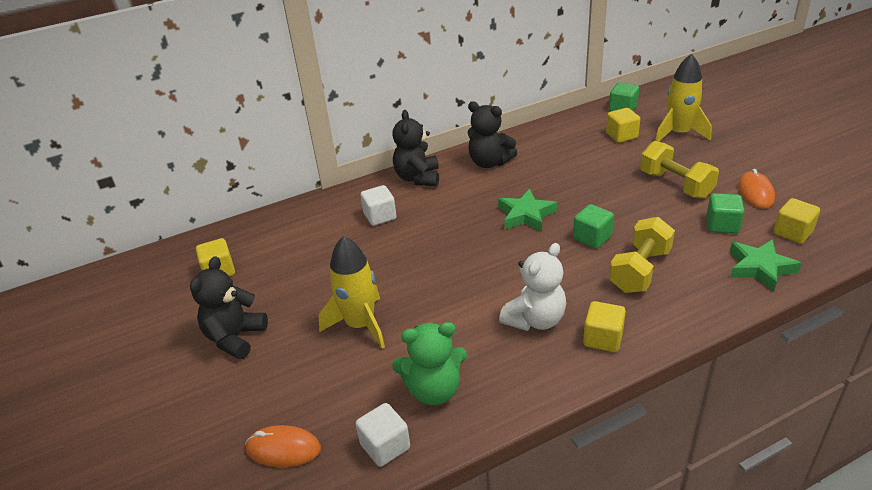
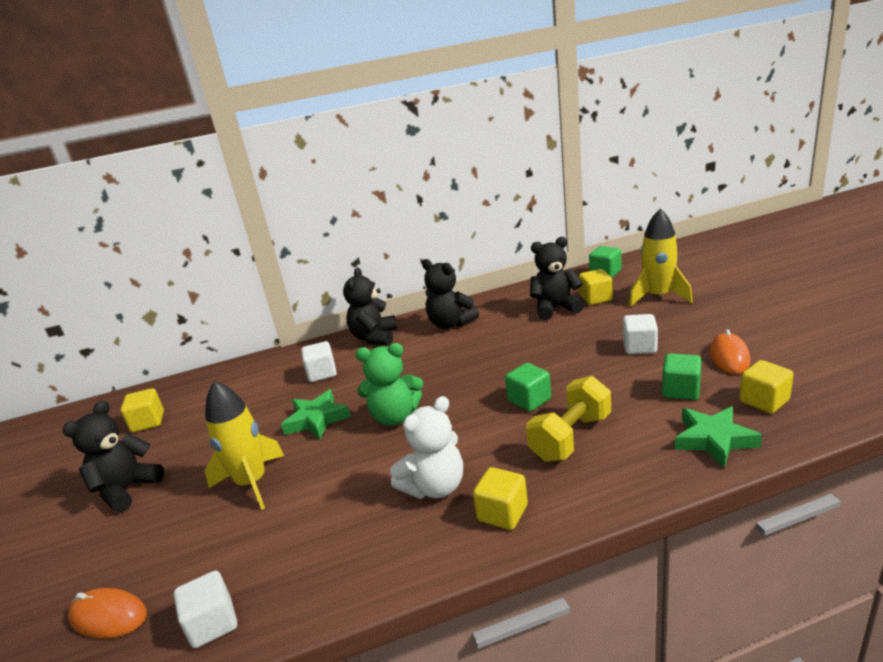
camera: 10 degrees right, 10 degrees down
green teddy bear [392,322,467,405] -> green teddy bear moved to [355,343,423,426]
green star [498,189,557,232] -> green star moved to [281,389,351,439]
yellow dumbbell [640,141,719,199] -> white cube [623,314,658,354]
none -> black teddy bear [530,237,584,320]

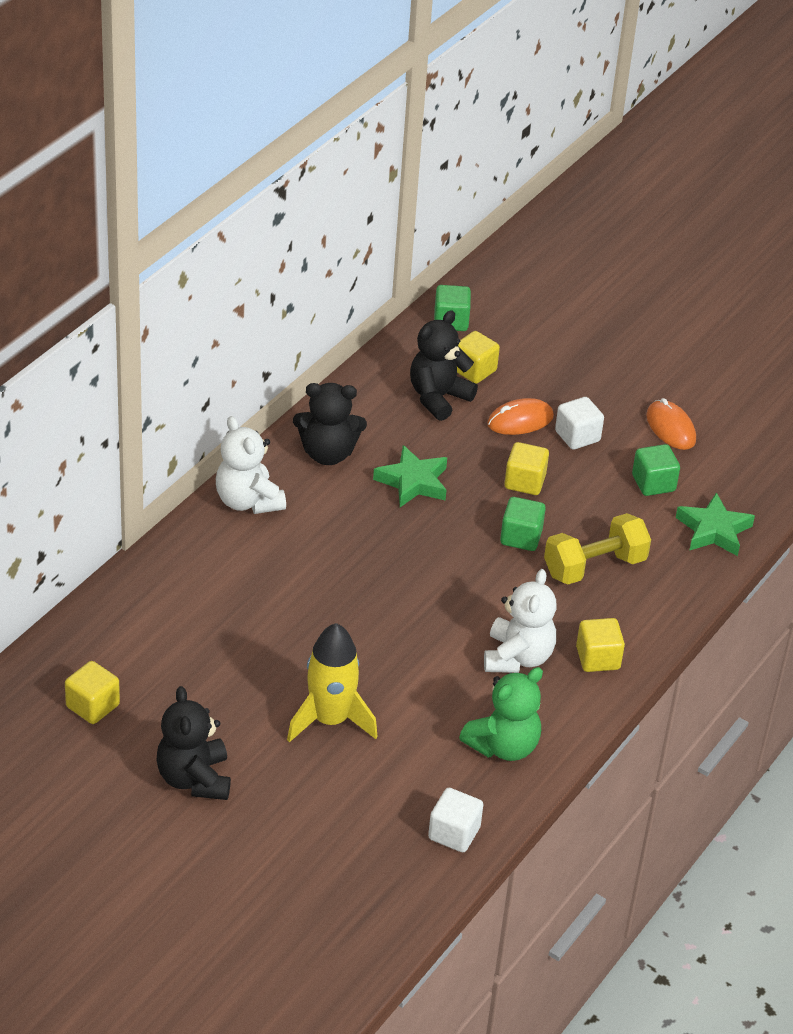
camera: 45 degrees left, 15 degrees up
orange mouse [68,588,147,639] -> orange mouse moved to [487,398,554,435]
green star [281,389,351,439] -> green star moved to [373,445,447,507]
white cube [301,341,337,382] -> none
black teddy bear [343,267,397,346] -> white teddy bear [216,416,286,514]
green teddy bear [355,343,423,426] -> green teddy bear moved to [459,667,543,761]
yellow dumbbell [526,376,611,462] -> yellow dumbbell turned 60 degrees clockwise [544,513,651,585]
yellow rocket [629,209,693,306] -> none
yellow cube [739,360,794,414] -> yellow cube moved to [504,442,549,495]

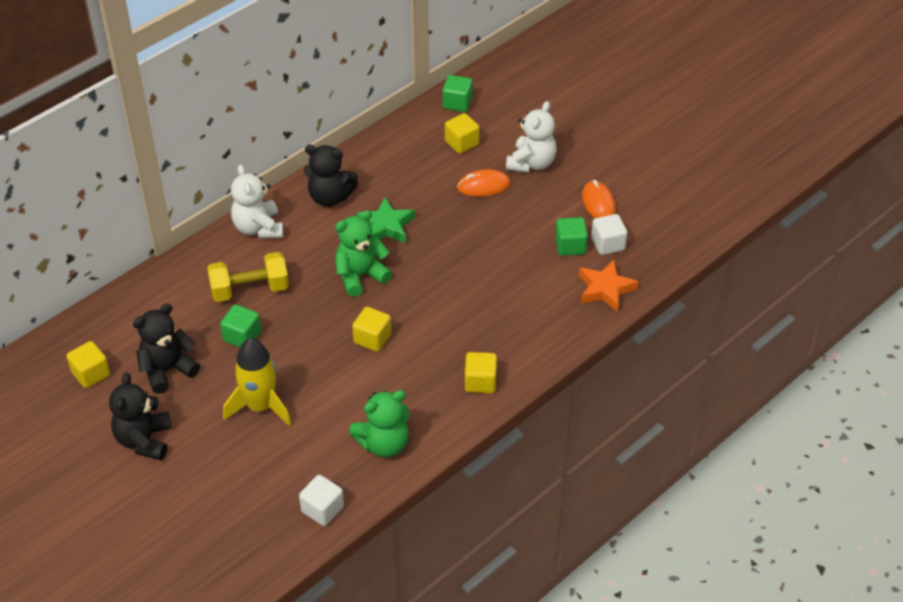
camera: 15 degrees right, 5 degrees up
black teddy bear [410,310,478,421] -> black teddy bear moved to [133,303,200,394]
white teddy bear [484,569,556,673] -> white teddy bear moved to [506,101,557,173]
green cube [500,497,546,551] -> green cube moved to [220,305,261,347]
yellow cube [504,442,549,495] -> yellow cube moved to [352,307,391,352]
yellow dumbbell [544,513,651,585] -> yellow dumbbell moved to [207,252,289,302]
white cube [555,397,604,450] -> white cube moved to [591,214,627,255]
green star [676,492,755,556] -> orange star [579,260,638,312]
none -> green teddy bear [335,210,392,297]

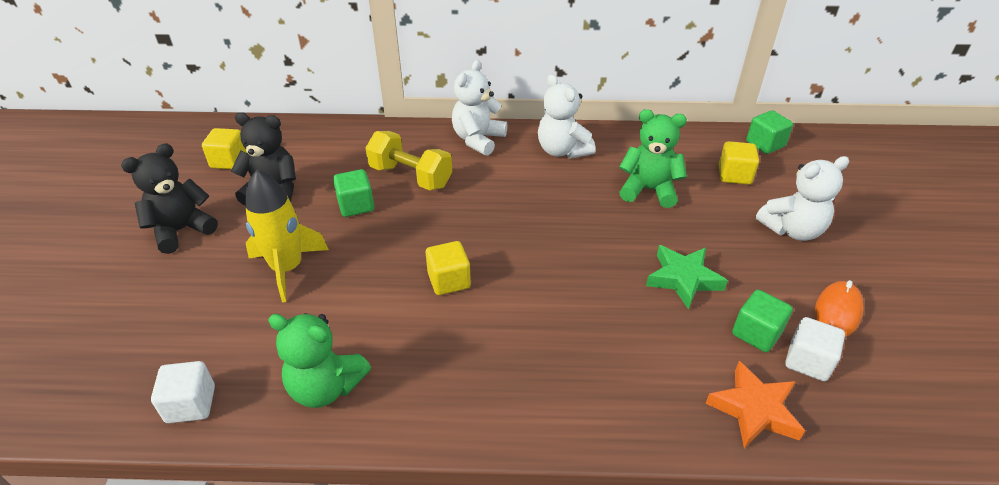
camera: 45 degrees right, 5 degrees down
black teddy bear [304,145,358,207] -> white teddy bear [538,74,596,159]
green teddy bear [335,210,392,297] -> green teddy bear moved to [619,109,687,208]
green star [356,197,415,243] -> green star moved to [646,245,728,310]
orange mouse [457,169,511,197] -> none
yellow cube [465,352,497,393] -> none

